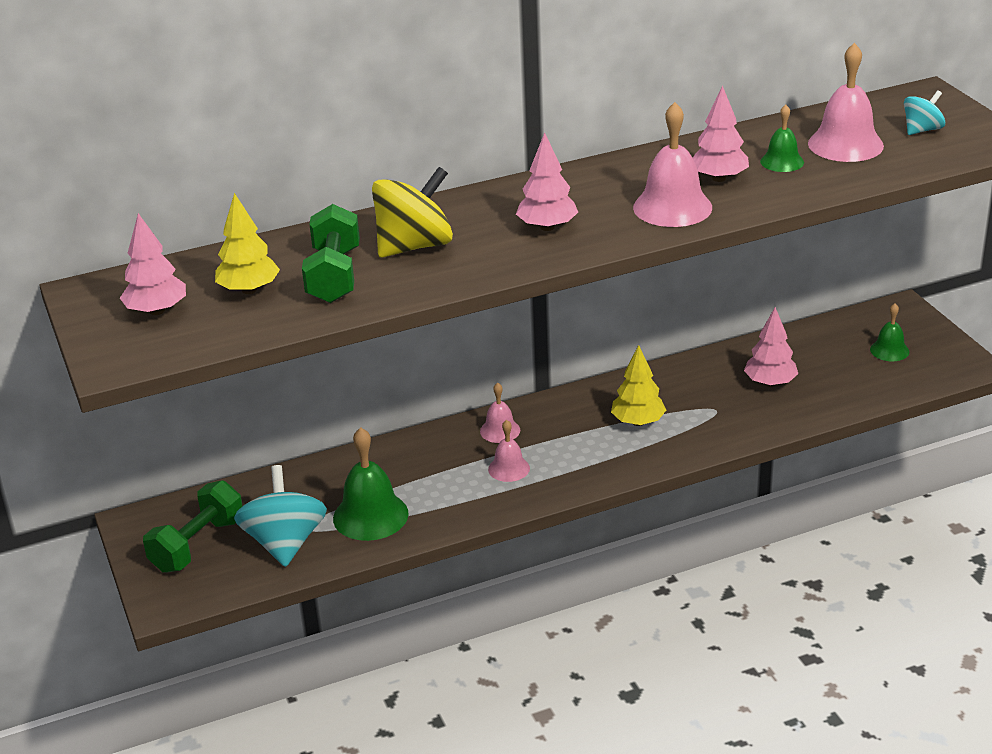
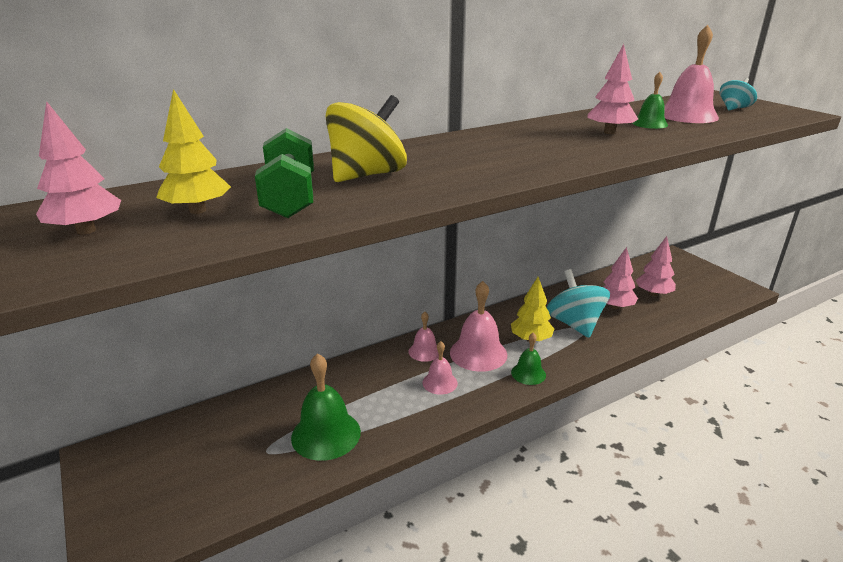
camera: 10 degrees left, 5 degrees down
green dumbbell [143,480,243,573] -> none
turquoise spinning top [234,465,327,567] -> turquoise spinning top moved to [547,269,610,338]
pink tree [516,132,578,231] -> pink tree moved to [636,236,676,296]
pink bell [633,102,712,227] -> pink bell moved to [450,281,507,372]
green bell [870,303,909,361] -> green bell moved to [511,333,546,385]

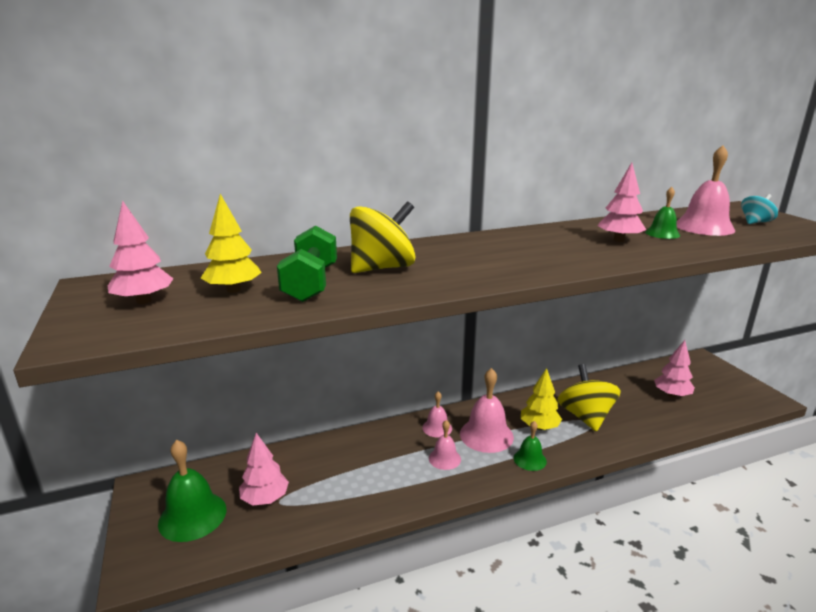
camera: 10 degrees right, 5 degrees down
green bell [291,353,361,461] -> green bell moved to [158,440,226,542]
turquoise spinning top [547,269,610,338] -> yellow spinning top [557,364,621,432]
pink tree [603,247,638,309] -> pink tree moved to [239,433,289,505]

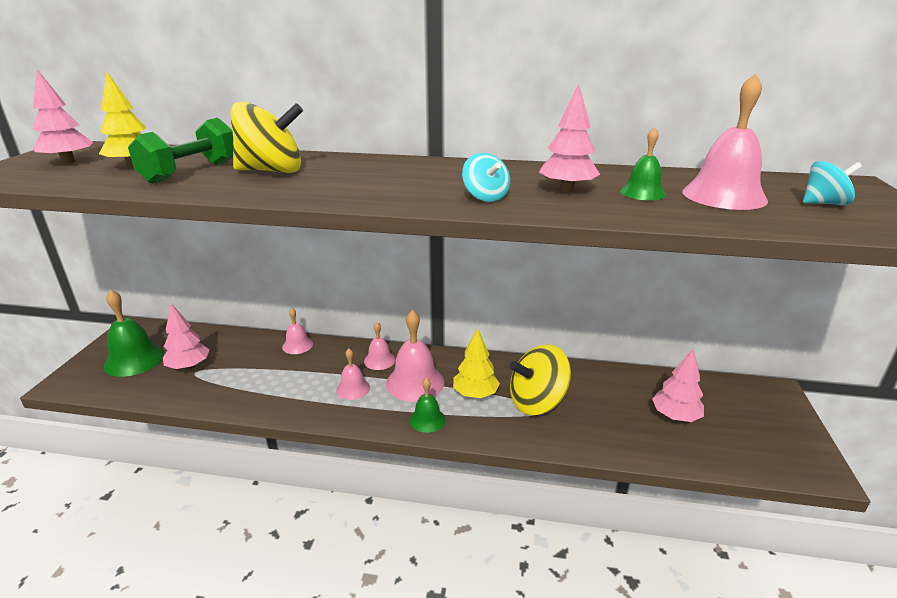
camera: 30 degrees right, 5 degrees up
yellow spinning top [557,364,621,432] -> yellow spinning top turned 135 degrees counterclockwise [509,344,571,415]
none -> pink bell [282,308,313,354]
none -> turquoise spinning top [462,153,510,202]

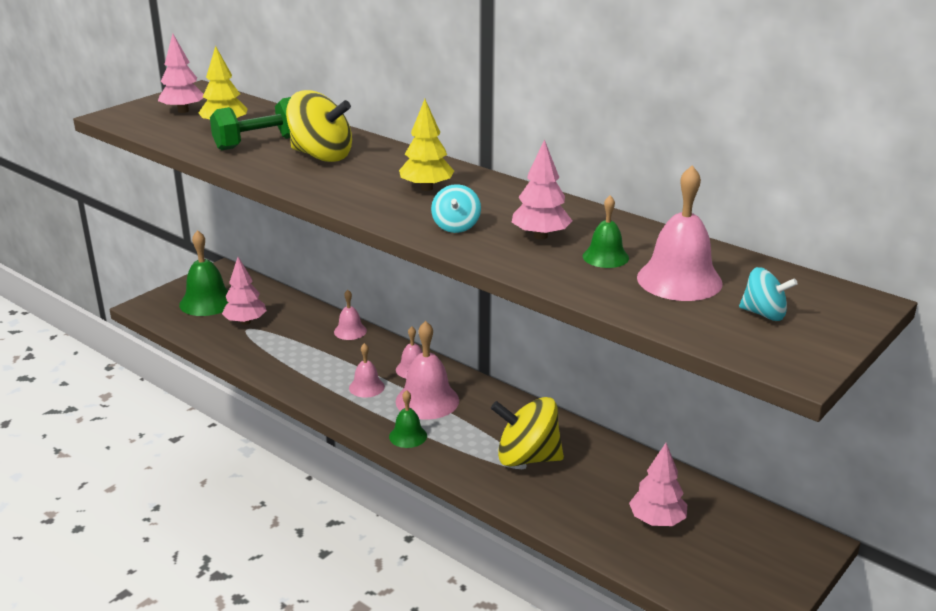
camera: 30 degrees right, 0 degrees up
yellow tree [453,328,500,398] -> yellow tree moved to [399,99,454,191]

